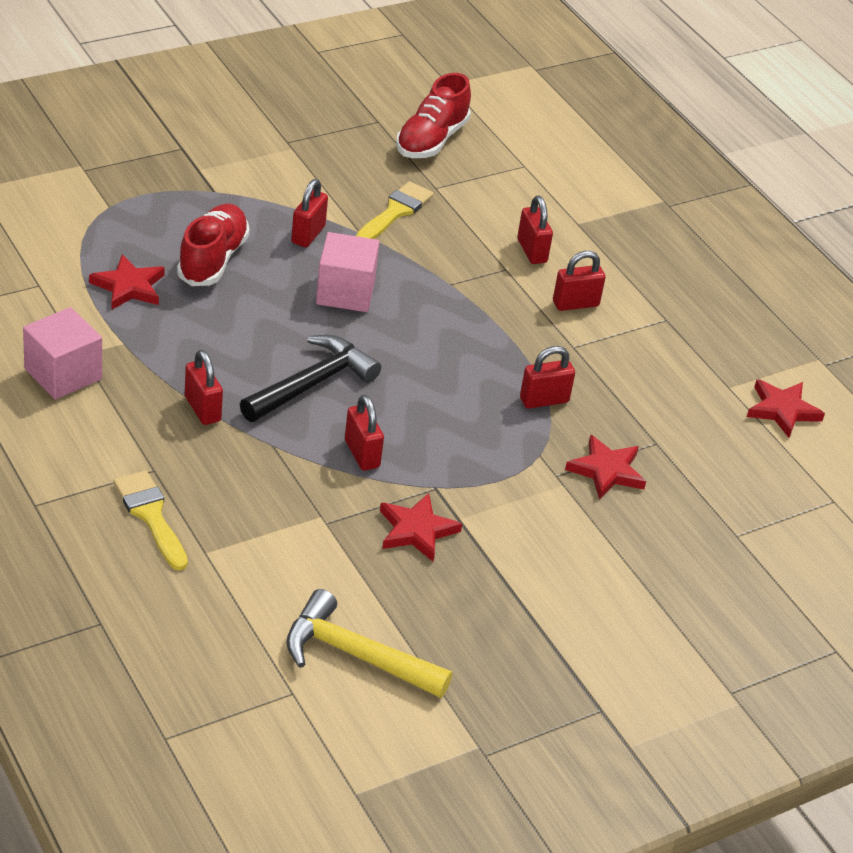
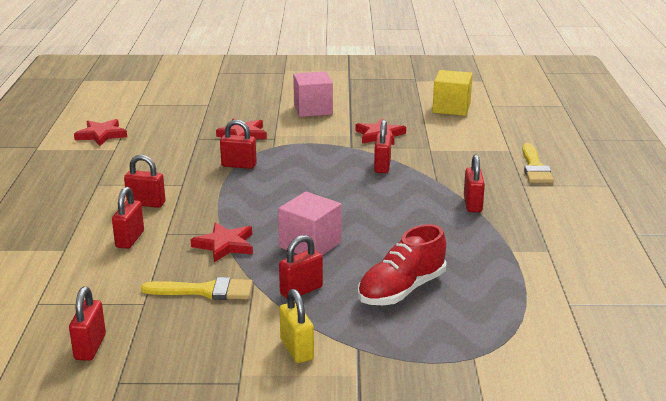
camera: 145 degrees left, 15 degrees down
pink cube [23,307,102,399] -> pink cube moved to [293,71,333,117]
red star [89,254,165,310] -> red star moved to [190,222,253,262]
black hammer [240,335,381,422] -> none
yellow hammer [286,589,452,698] -> yellow cube [432,70,473,116]
yellow brush [356,181,433,239] -> yellow brush turned 150 degrees counterclockwise [141,277,253,300]
red shoe [396,73,471,158] -> red padlock [69,287,106,361]
none -> yellow padlock [279,289,314,363]

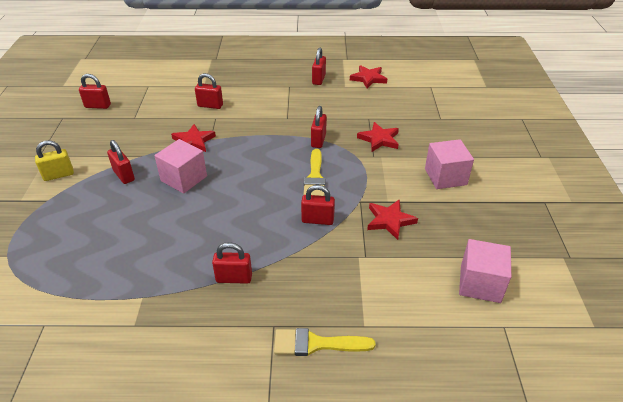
camera: 90 degrees right, 15 degrees up
red padlock [124,155,166,208] -> red padlock moved to [312,48,326,85]
yellow brush [141,277,253,300] -> yellow brush moved to [303,149,326,196]
red shoe [358,224,447,305] -> none
yellow cube [432,70,473,116] -> pink cube [459,239,511,303]

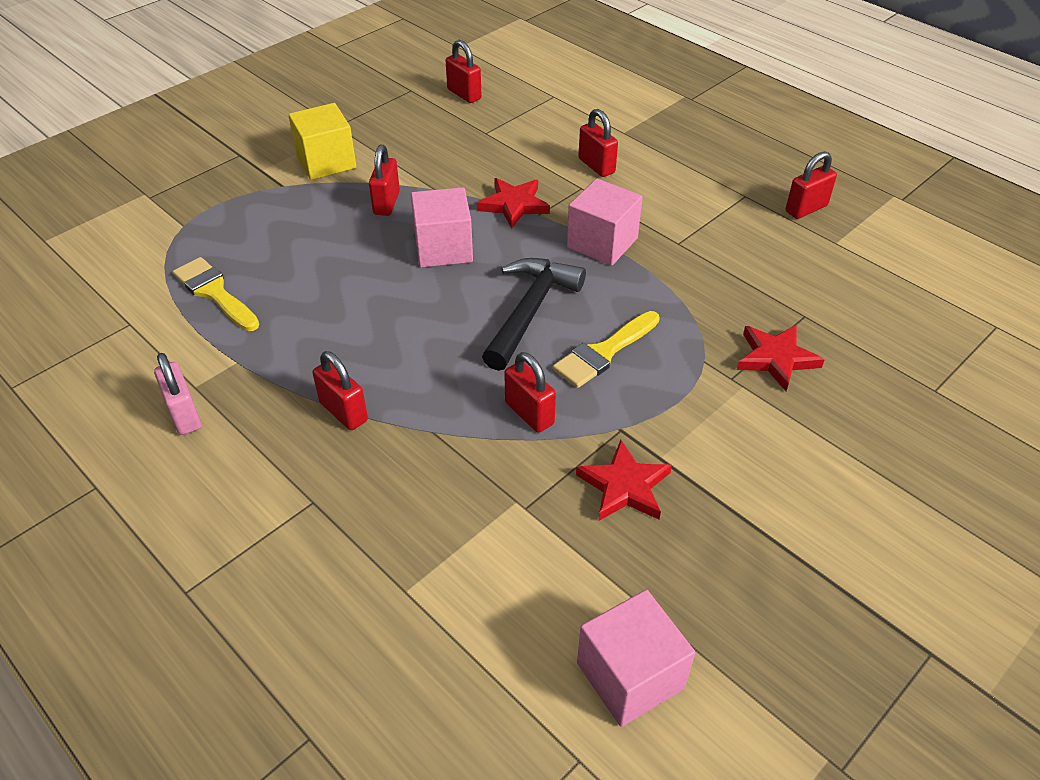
camera: 45 degrees right, 5 degrees up
yellow padlock [35,140,74,181] -> yellow cube [288,103,356,180]
yellow brush [274,328,376,356] -> yellow brush moved to [173,257,259,331]
red padlock [311,106,327,148] -> none
red star [350,65,387,88] -> none
pink cube [425,139,474,189] -> pink cube moved to [567,178,643,266]
none -> pink padlock [154,353,202,435]
none -> black hammer [482,258,586,371]

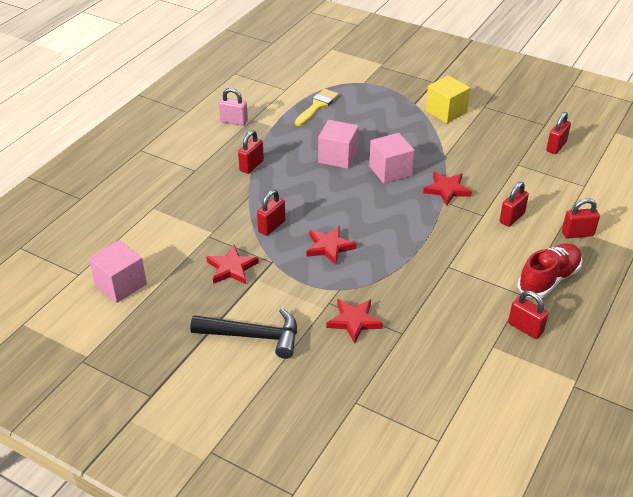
camera: 75 degrees right, 5 degrees down
pink padlock [154,353,202,435] -> pink padlock turned 60 degrees clockwise [219,88,248,126]
red padlock [369,145,400,216] -> red padlock moved to [562,198,600,238]
black hammer [482,258,586,371] -> black hammer moved to [190,308,297,359]
yellow brush [553,311,660,388] -> red star [306,226,357,265]
pink cube [567,178,643,266] -> pink cube moved to [318,120,359,169]
none -> red shoe [518,243,582,298]

